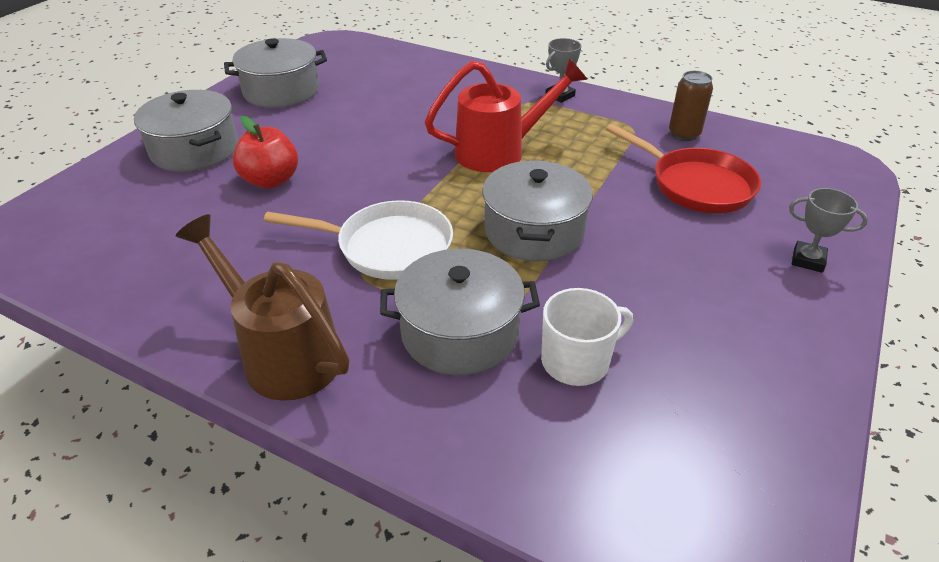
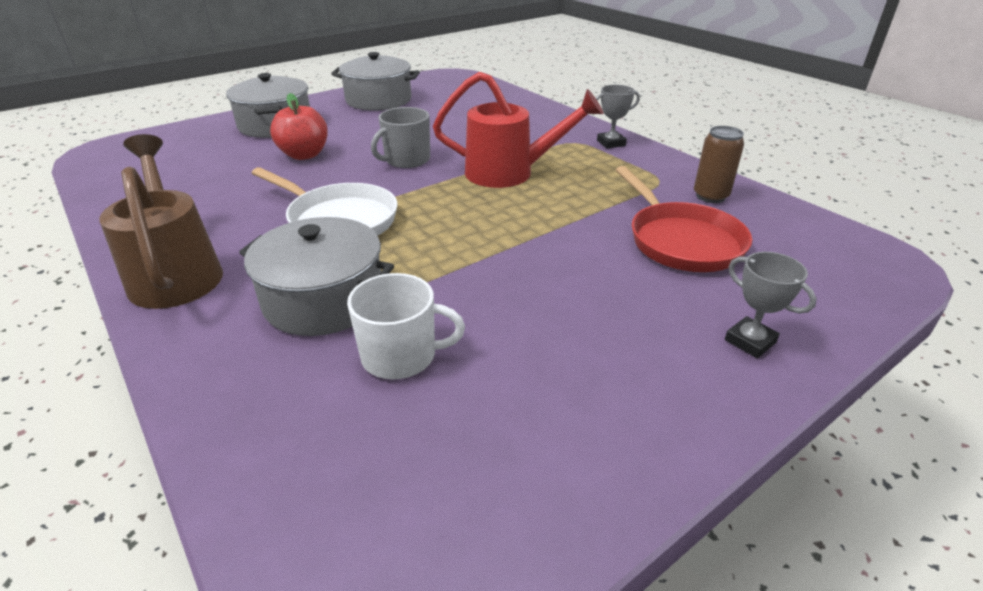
camera: 25 degrees right, 5 degrees down
grey pot [482,160,593,261] -> none
none -> grey mug [371,107,430,168]

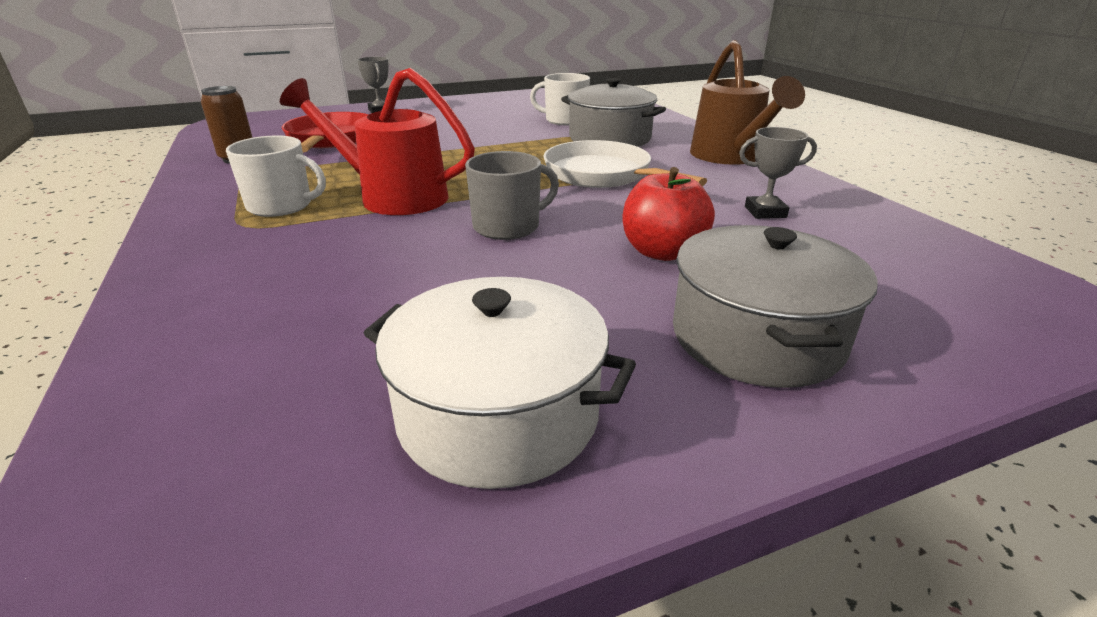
camera: 165 degrees left, 5 degrees down
grey pot [331,52,420,111] -> white pot [363,277,636,489]
grey trophy [596,85,640,148] -> grey trophy moved to [739,127,817,219]
none -> white mug [226,135,326,217]

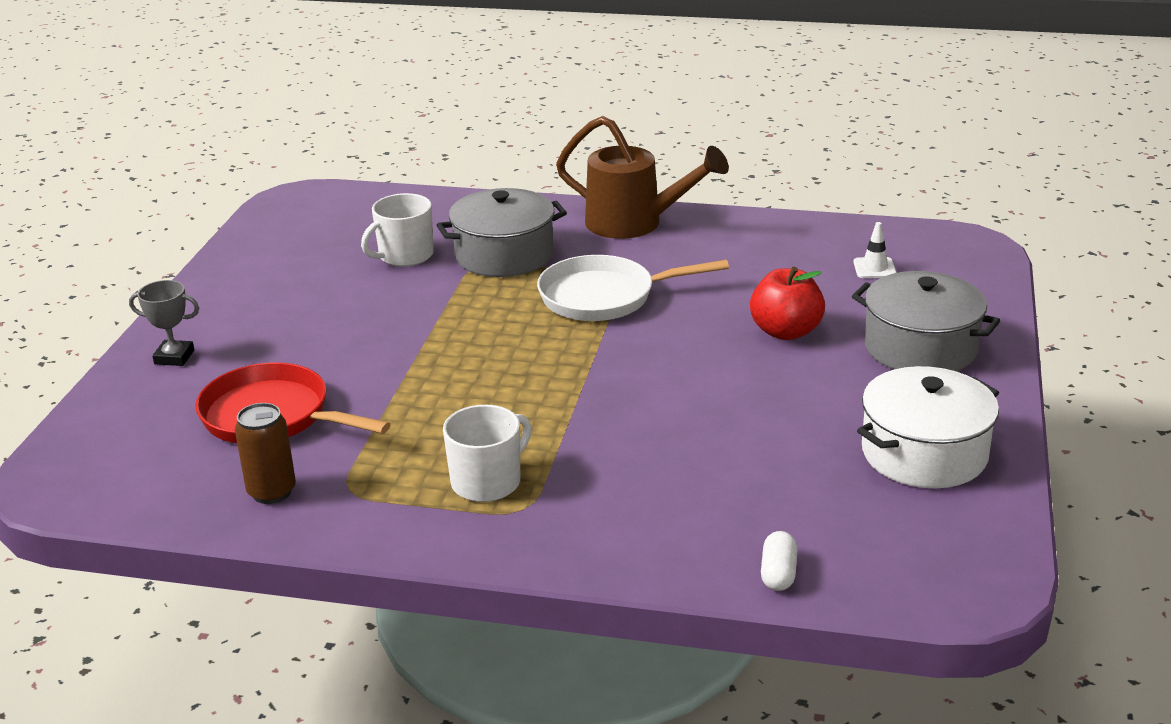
camera: 55 degrees left, 0 degrees up
red watering can [280,68,475,215] -> none
grey mug [465,151,559,240] -> none
grey trophy [739,127,817,219] -> none
none -> white capsule [761,531,798,591]
none -> white traffic cone [853,222,897,278]

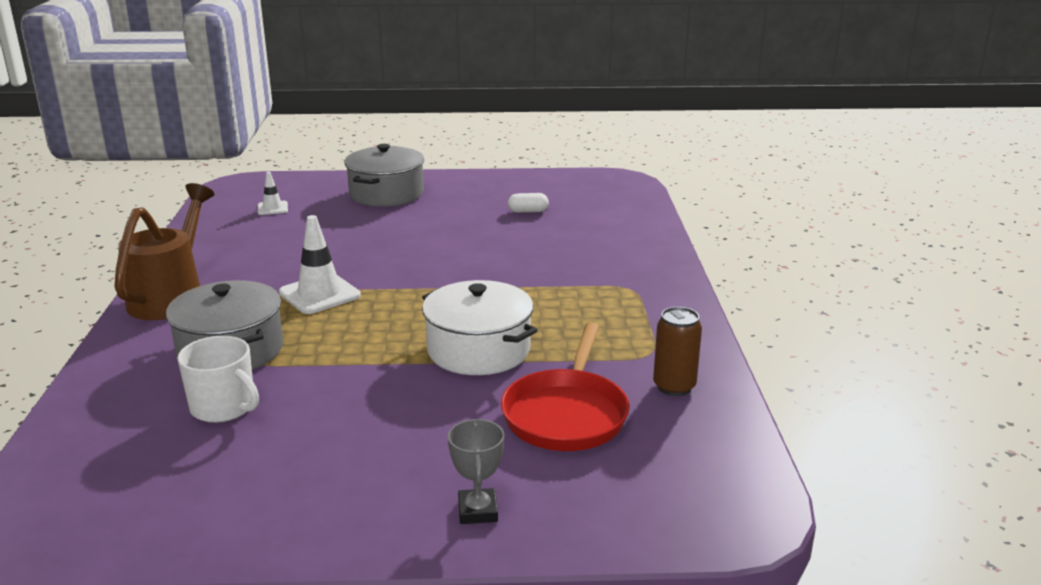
camera: 105 degrees left, 5 degrees down
white mug [443,405,532,502] -> none
white pan [537,255,729,321] -> white traffic cone [279,215,361,314]
red apple [750,267,825,340] -> none
white capsule [761,531,798,591] -> white capsule moved to [508,193,549,213]
white pot [857,366,999,488] -> white pot moved to [422,280,538,375]

